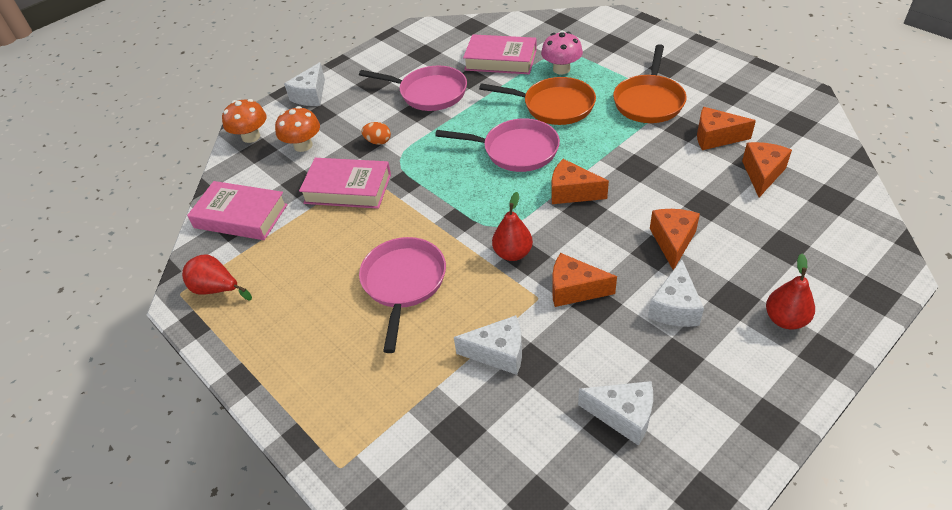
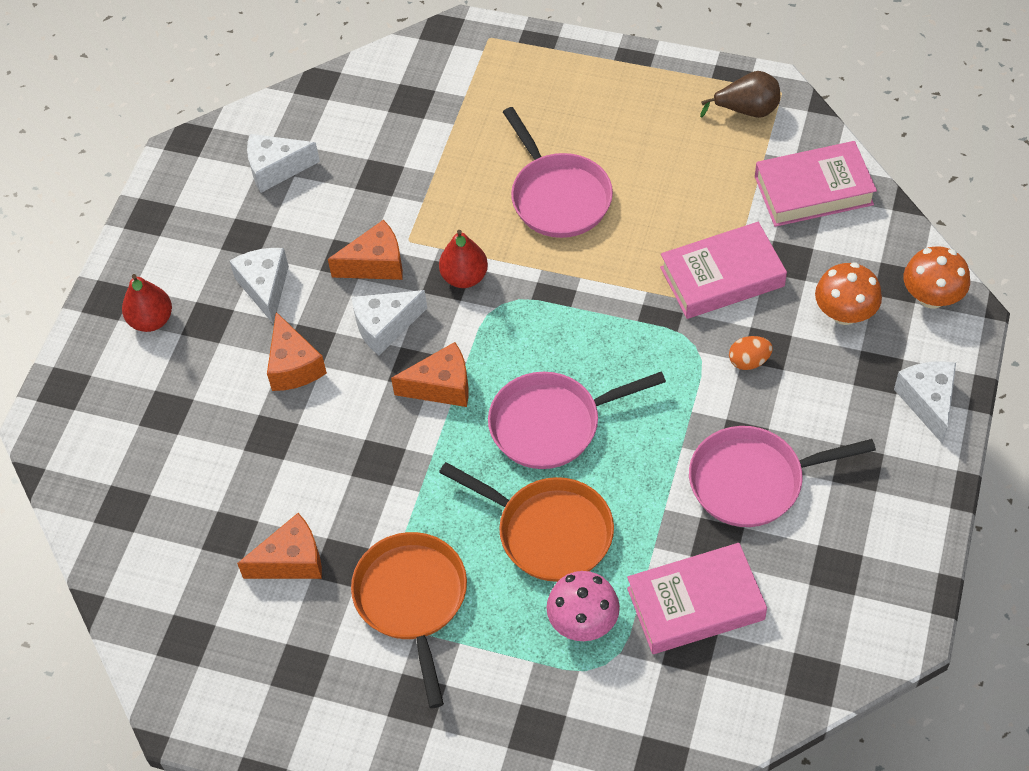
camera: 150 degrees right, 10 degrees up
red pear [182,255,252,301] -> brown pear [700,71,780,118]
white cheese [454,315,522,375] -> white cheese moved to [352,290,427,356]
orange pan [479,77,596,125] -> orange pan turned 135 degrees counterclockwise [439,462,614,582]
orange cheese [742,142,792,197] -> none

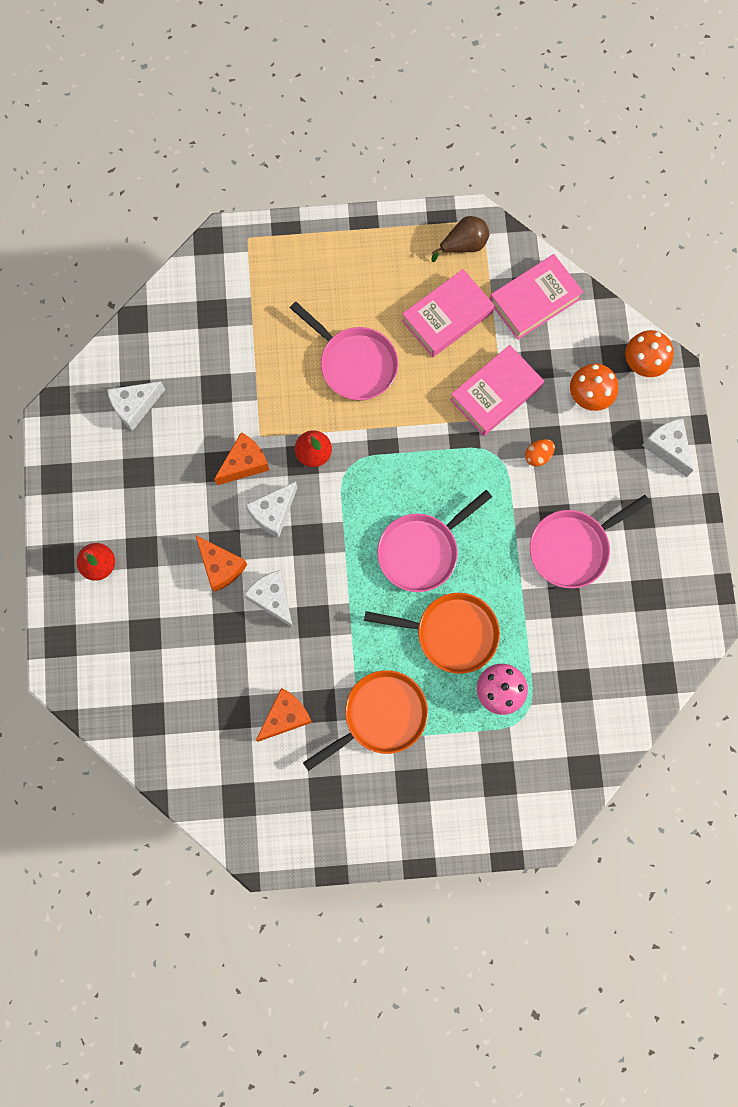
camera: 25 degrees left, 20 degrees up
white cheese [230,248,289,325] -> white cheese moved to [244,570,293,628]
orange pan [351,532,467,708] -> orange pan turned 90 degrees clockwise [303,670,428,771]
orange cheese [391,342,469,407] -> none
pink book [627,543,767,654] -> pink book moved to [402,269,495,357]

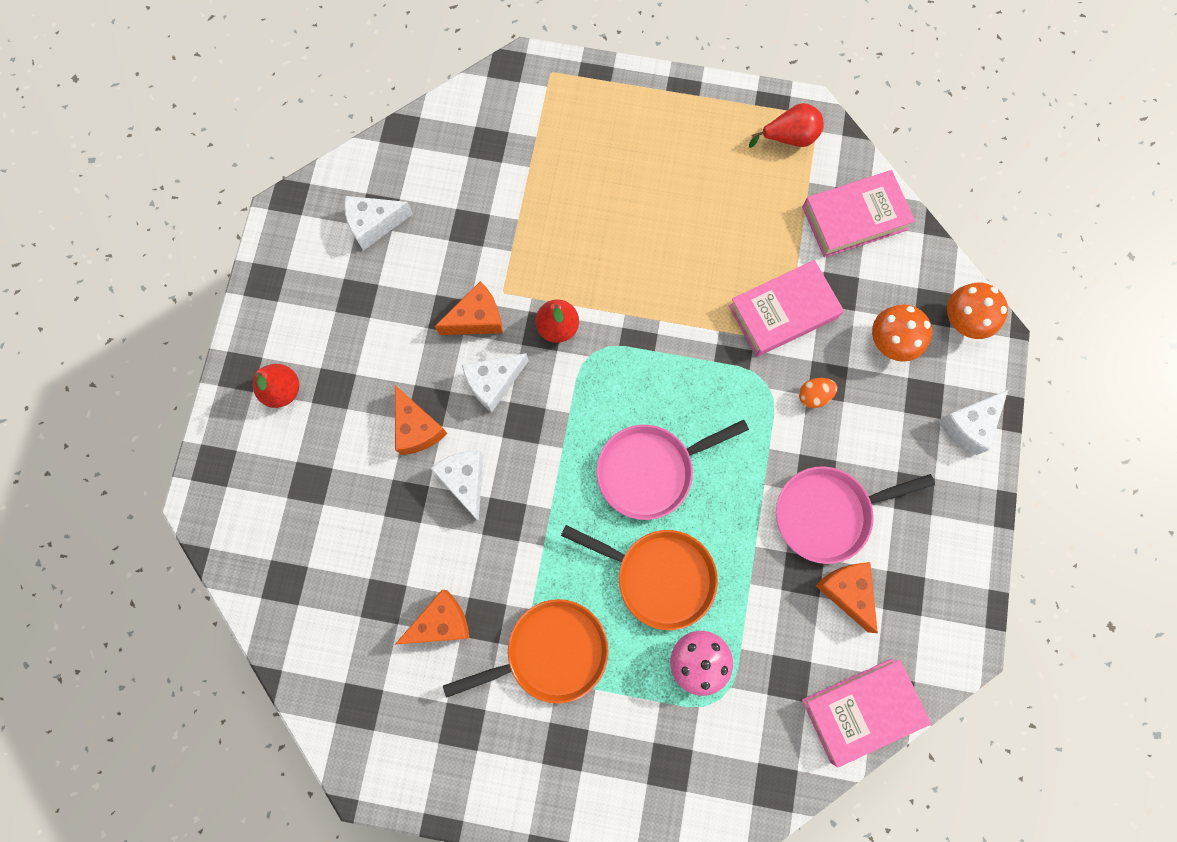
camera: 15 degrees right, 0 degrees up
pink pan [290,301,398,401] -> none
pink book [402,269,495,357] -> pink book moved to [802,658,931,767]
brown pear [432,216,489,262] -> red pear [749,103,824,148]
white cheese [642,418,693,477] -> white cheese turned 120 degrees counterclockwise [938,390,1008,455]
none -> orange cheese [815,562,878,633]

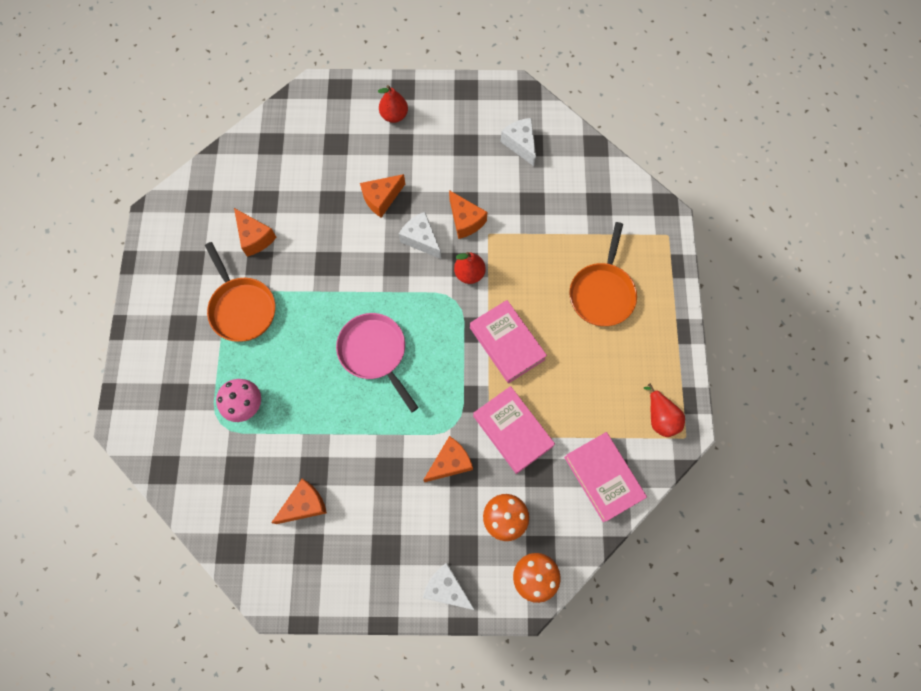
camera: 80 degrees right, 5 degrees down
white cheese [430,450,483,521] -> none
orange pan [561,525,718,630] -> orange pan moved to [569,222,637,326]
pink pan [776,466,935,564] -> none
orange egg [799,378,837,408] -> orange cheese [424,436,473,482]
pink book [802,658,931,767] -> pink book moved to [470,300,547,383]

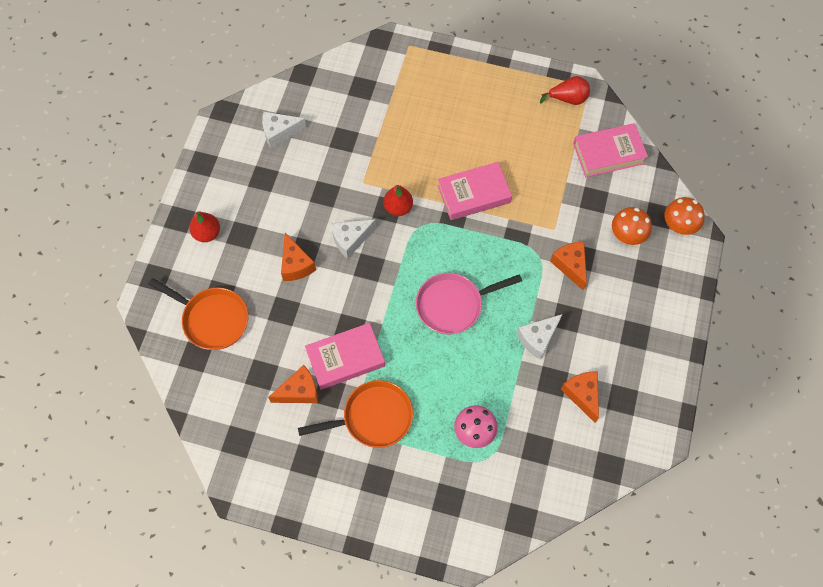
camera: 75 degrees left, 5 degrees down
white cheese [423,563,475,610] -> white cheese moved to [517,314,562,360]
orange cheese [449,190,487,239] -> none
pink book [473,386,555,474] -> pink book moved to [305,323,385,390]
orange pan [569,222,637,326] -> orange pan moved to [148,278,248,350]

